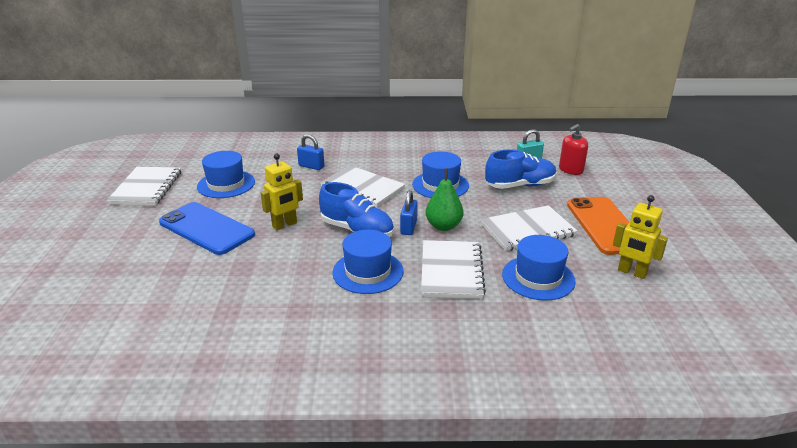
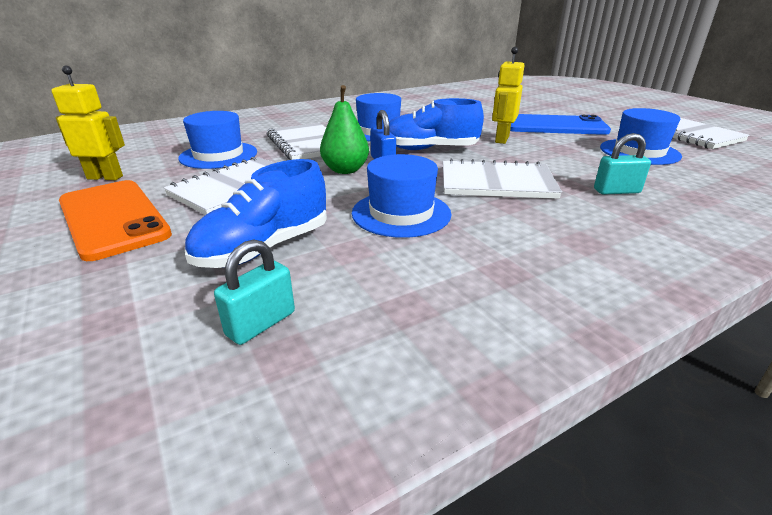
camera: 150 degrees right, 0 degrees up
blue padlock [297,134,325,170] -> turquoise padlock [594,133,651,195]
red soap dispenser [559,124,588,175] -> none

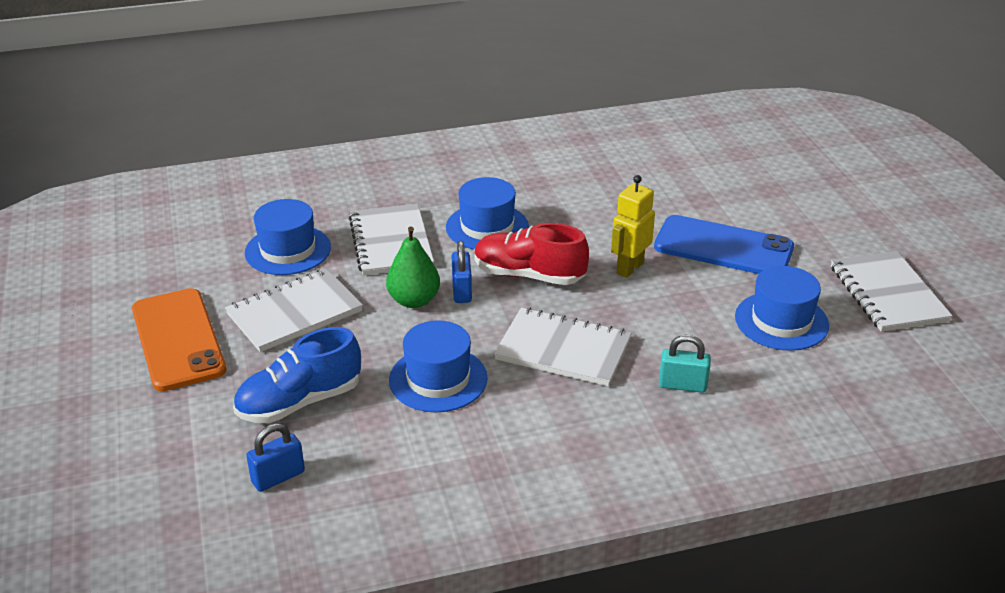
camera: 15 degrees right, 5 degrees up
yellow robot [51,66,125,180] -> none
turquoise padlock [214,240,295,345] -> blue padlock [246,423,305,492]
blue shoe [389,98,484,150] -> red shoe [474,223,589,285]

